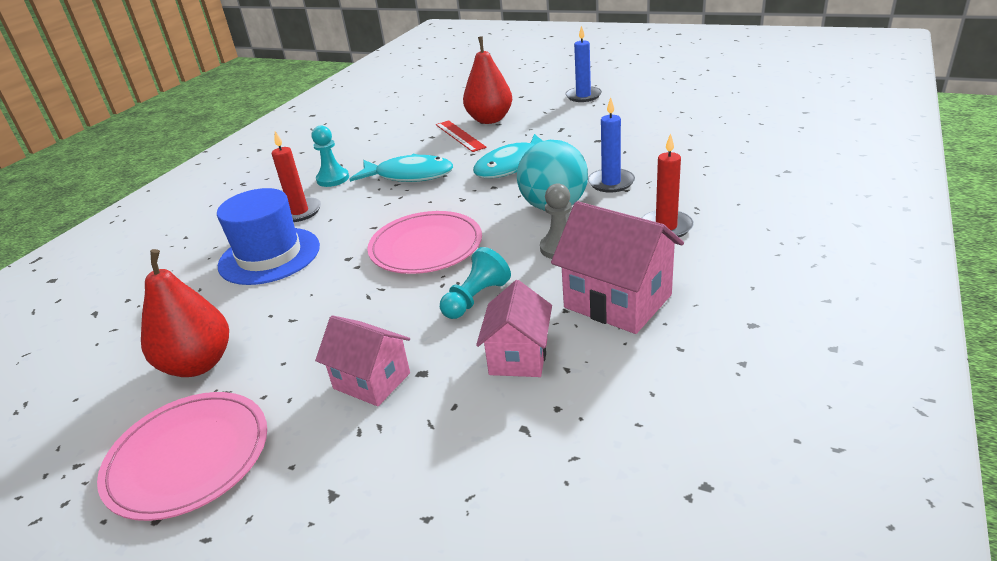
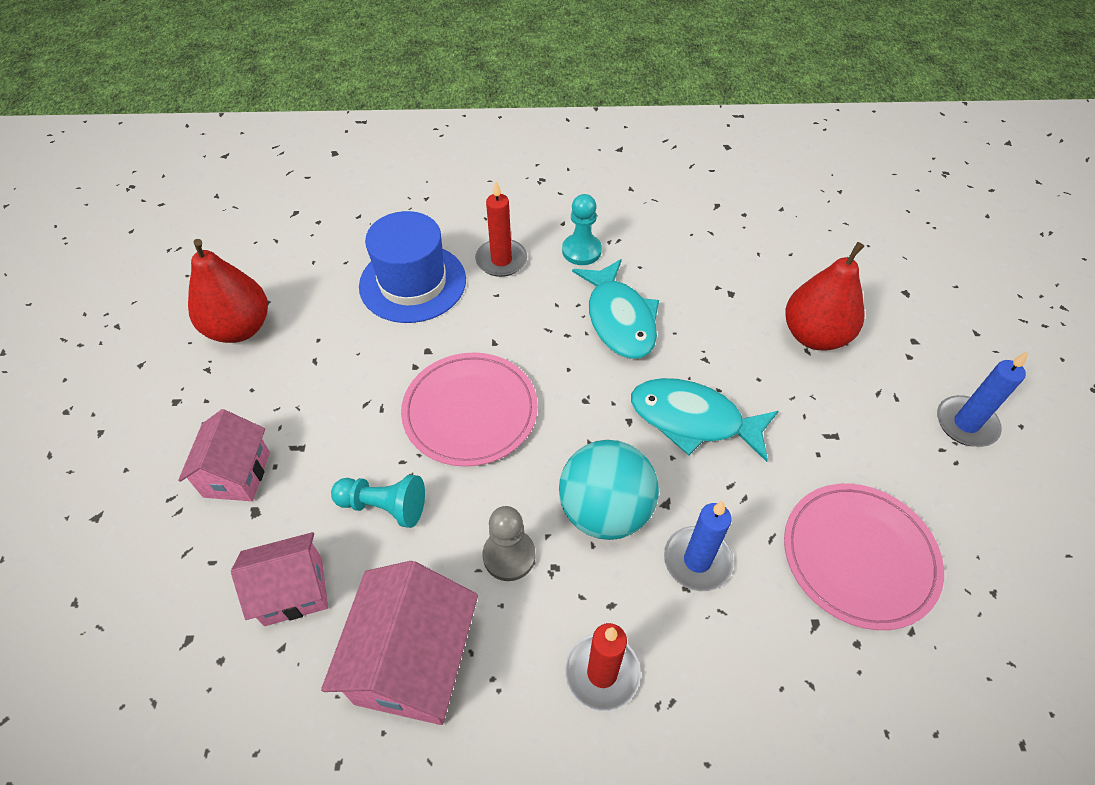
camera: 60 degrees right, 20 degrees up
pink plate [97,392,267,521] -> pink plate moved to [784,483,944,630]
red ruler [436,120,487,152] -> none

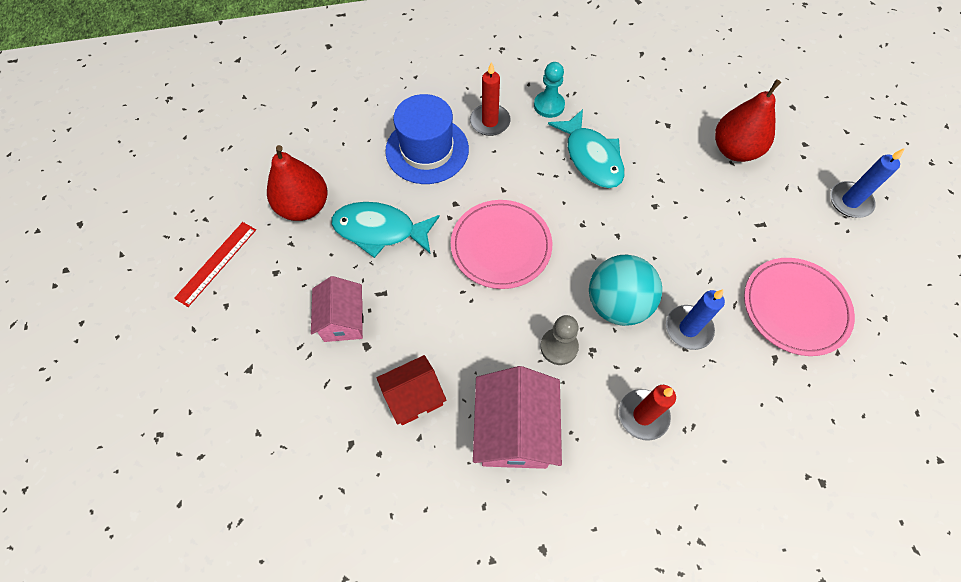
camera: 10 degrees left, 10 degrees up
pink house [231,532,328,626] -> red house [377,355,447,425]
turquoise pawn [331,475,425,528] -> none
turquoise fish [631,378,778,462] -> turquoise fish moved to [331,202,440,258]
none -> red ruler [174,222,256,307]

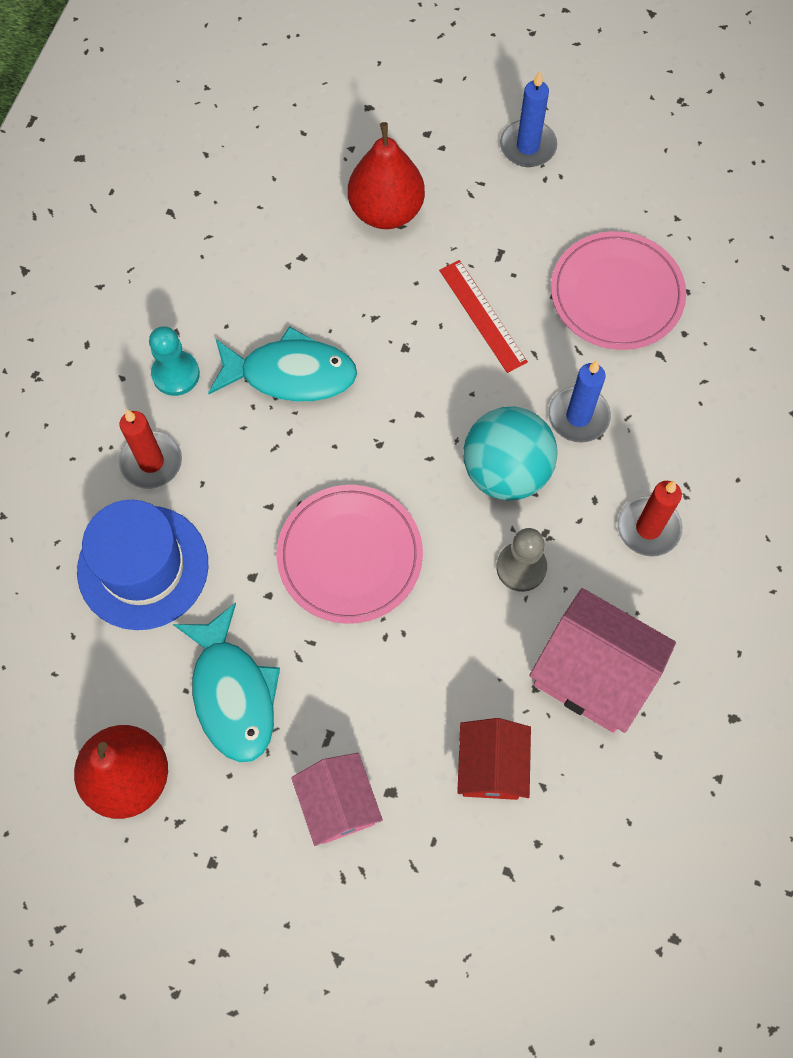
camera: 60 degrees left, 5 degrees up
red ruler [174,222,256,307] -> red ruler moved to [439,260,528,373]
pink house [311,276,363,342] -> pink house turned 45 degrees clockwise [291,753,383,846]
turquoise fish [331,202,440,258] -> turquoise fish turned 60 degrees counterclockwise [173,603,280,763]

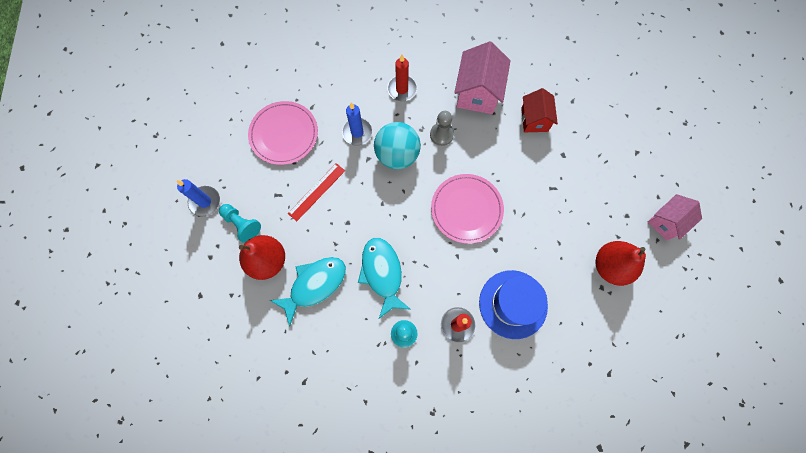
camera: 110 degrees left, 5 degrees up
turquoise fish [173,603,280,763] -> turquoise fish moved to [270,257,346,327]
pink house [291,753,383,846] -> pink house moved to [648,194,702,241]
red house [457,718,531,800] -> red house turned 75 degrees counterclockwise [521,88,558,132]
none -> turquoise pawn [219,204,261,243]

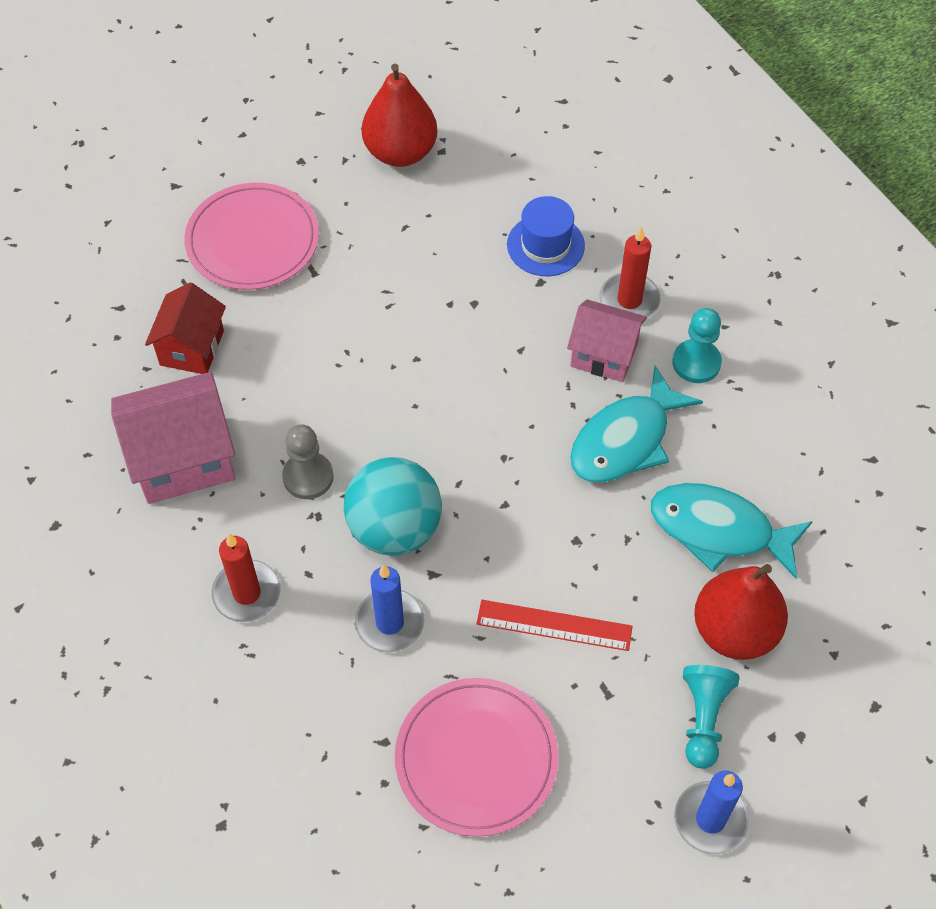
camera: 120 degrees left, 15 degrees down
pink plate [431,174,504,244] -> pink plate moved to [184,183,319,290]
blue hat [479,270,548,339] -> blue hat [507,196,585,276], size x0.65
red house [521,88,558,132] -> red house turned 45 degrees counterclockwise [145,282,226,374]
pink house [648,194,702,241] -> pink house moved to [567,299,647,382]

